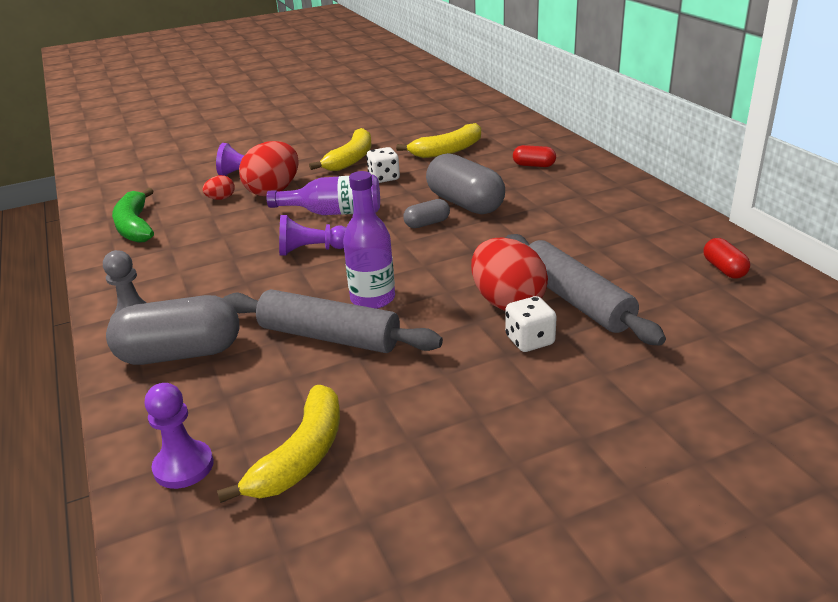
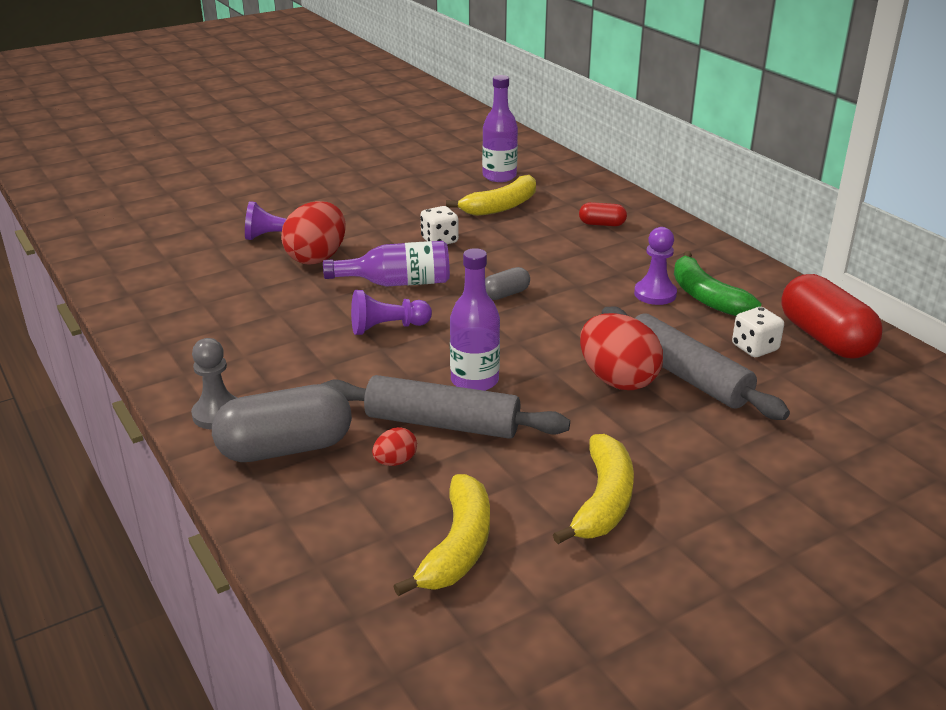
camera: 10 degrees left, 0 degrees up
green banana [112,188,154,243] -> green banana moved to [674,251,761,316]
purple pawn [145,383,214,489] -> purple pawn moved to [634,227,677,305]
red egg [202,175,235,200] -> red egg moved to [372,427,417,466]
yellow banana [309,128,372,171] -> yellow banana moved to [553,434,634,544]
grey capsule [426,153,505,214] -> none
white dice [505,296,557,352] -> white dice moved to [732,307,784,357]
red capsule [703,238,750,279] -> red capsule [781,274,883,359], size x2.03
none -> purple bottle [482,75,518,182]

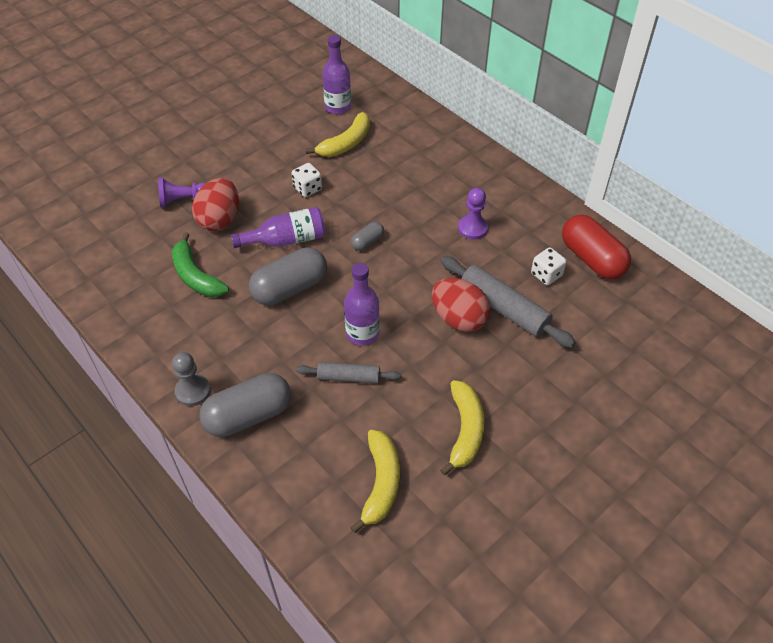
camera: 10 degrees left, 20 degrees up
grey rolling pin [322,375,570,439] -> grey rolling pin [297,362,401,383], size x0.60
purple pawn [351,290,432,335] -> grey capsule [249,247,327,305]
red egg [372,427,417,466] -> none
red capsule [579,202,627,226] -> none
green banana [674,251,761,316] -> green banana moved to [172,232,229,297]

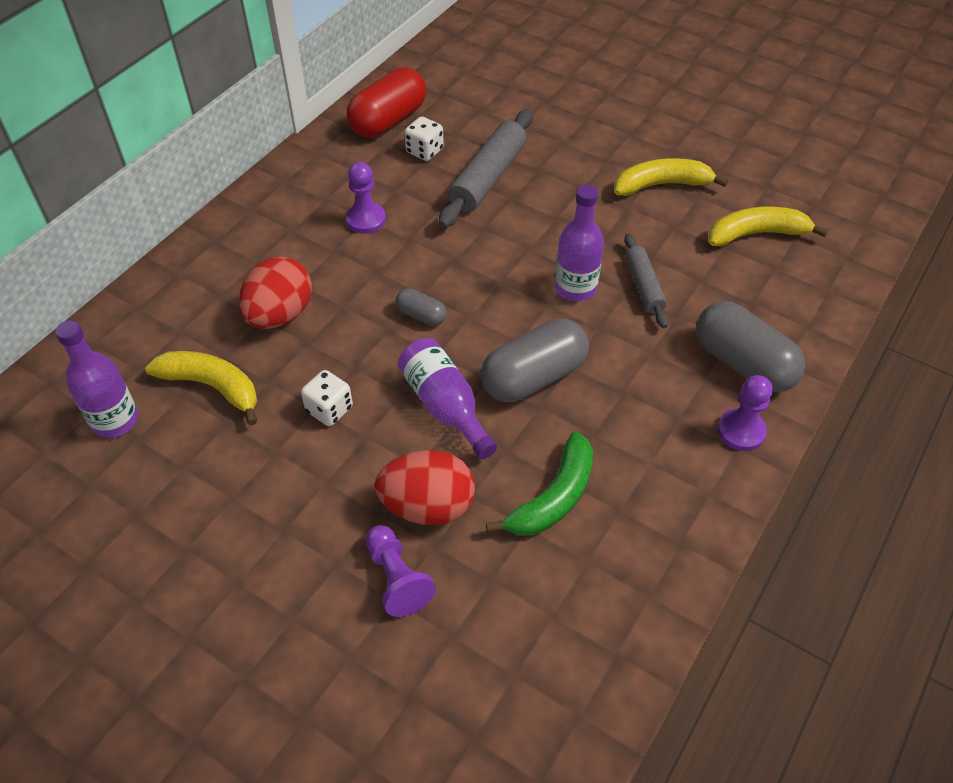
camera: 105 degrees left, 0 degrees up
grey pawn [172,352,211,406] -> purple pawn [718,375,773,451]
grey capsule [249,247,327,305] -> grey capsule turned 75 degrees counterclockwise [481,319,589,402]
red egg [432,278,490,332] -> red egg moved to [238,257,312,329]

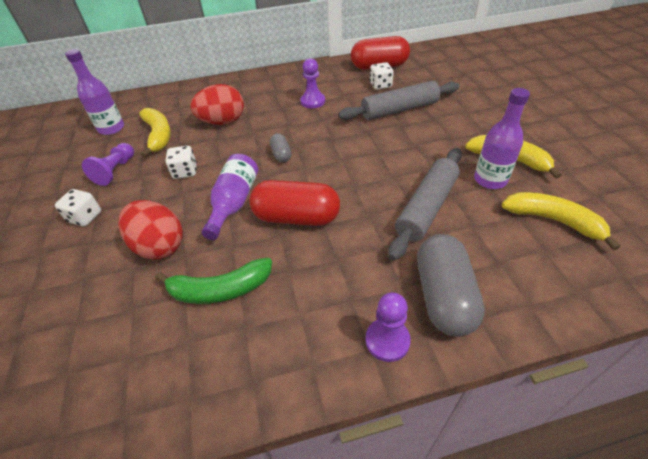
camera: 45 degrees right, 5 degrees down
purple pawn [366,525,436,617] -> purple pawn moved to [82,143,134,186]
grey capsule [481,319,589,402] -> red capsule [249,180,340,226]
purple bottle [555,185,604,301] -> purple bottle moved to [474,88,530,189]
grey rolling pin [624,233,669,328] -> grey rolling pin [388,148,462,260], size x1.66
none -> white dice [55,189,101,226]

